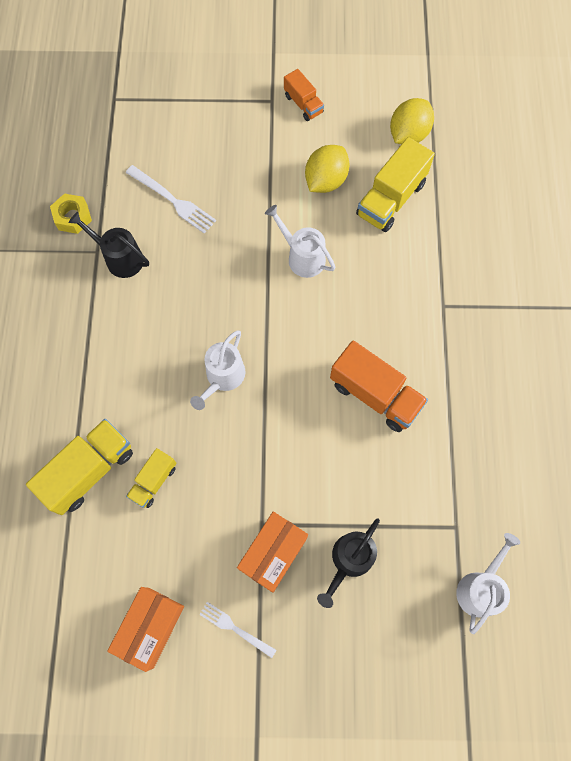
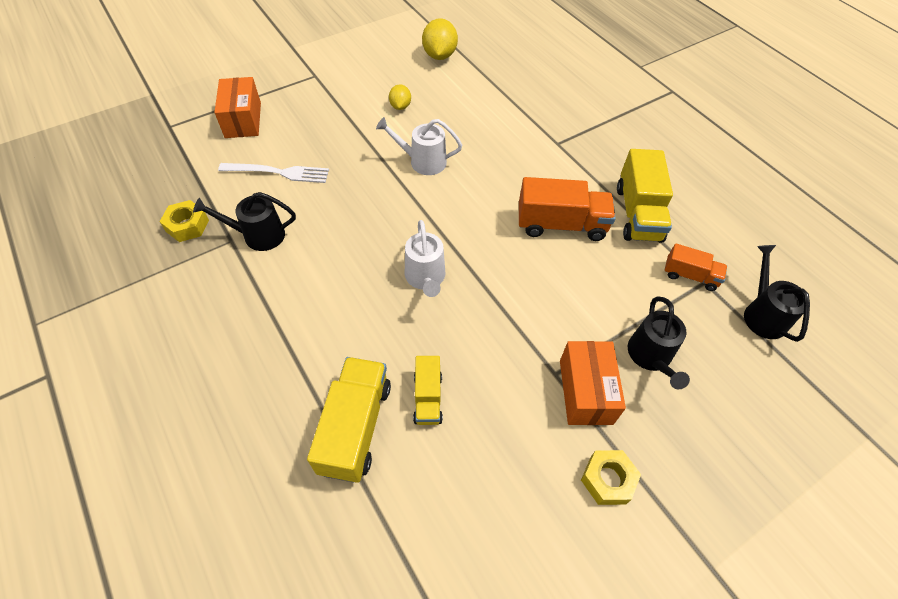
camera: 35 degrees left, 15 degrees down
orange box [107,587,184,672] -> orange box moved to [214,77,261,138]
white fork [199,602,276,658] -> yellow nut [581,450,641,505]
orange truck [284,69,324,121] -> orange truck moved to [664,243,727,291]
yellow lemon [305,145,350,193] -> yellow lemon [389,85,411,110], size x0.58
yellow truck [356,137,435,232] -> yellow truck moved to [617,149,673,243]
white watering can [456,533,520,634] -> black watering can [744,245,810,342]

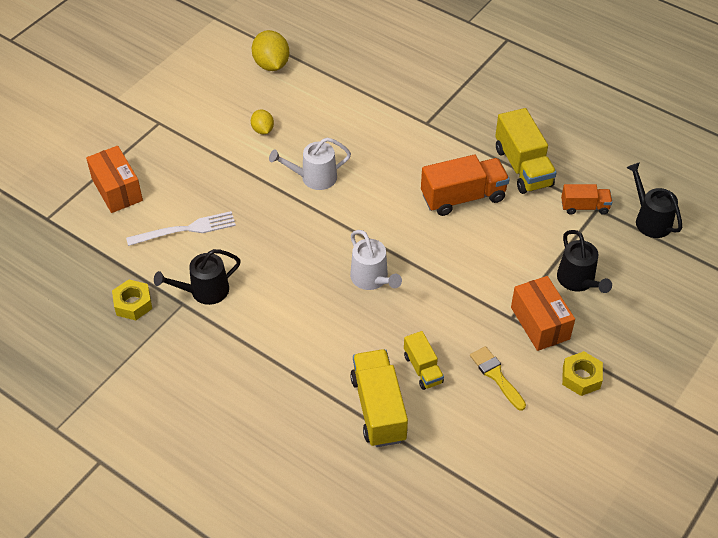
camera: 20 degrees left, 5 degrees down
none -> yellow brush [470,346,526,411]

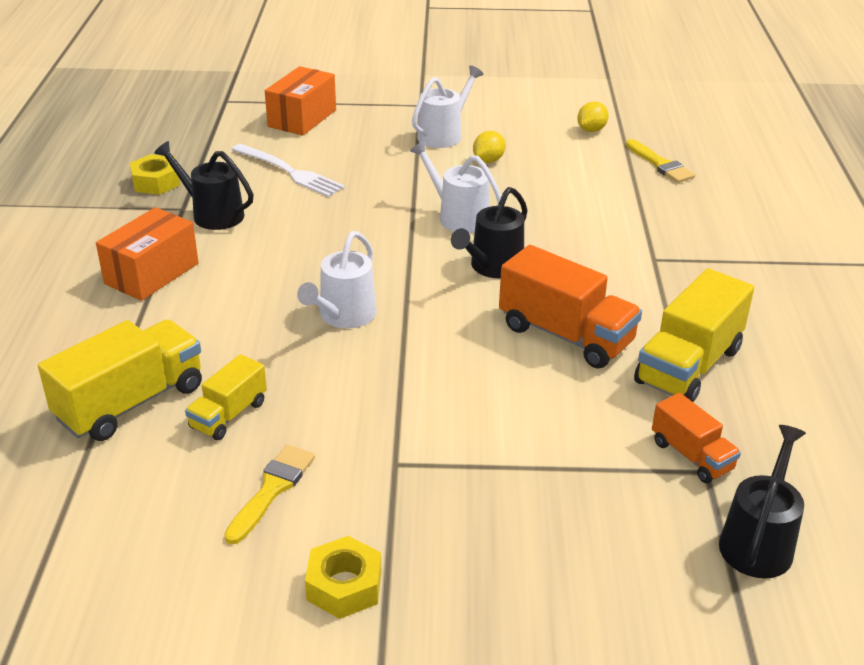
camera: 55 degrees right, 15 degrees down
yellow lemon [252,30,289,71] -> yellow lemon [577,101,609,132], size x0.58
orange box [511,276,575,351] -> orange box moved to [96,207,199,301]
black watering can [557,230,612,293] -> black watering can moved to [451,187,528,278]
none -> white watering can [412,65,484,148]
none -> yellow brush [626,139,695,183]

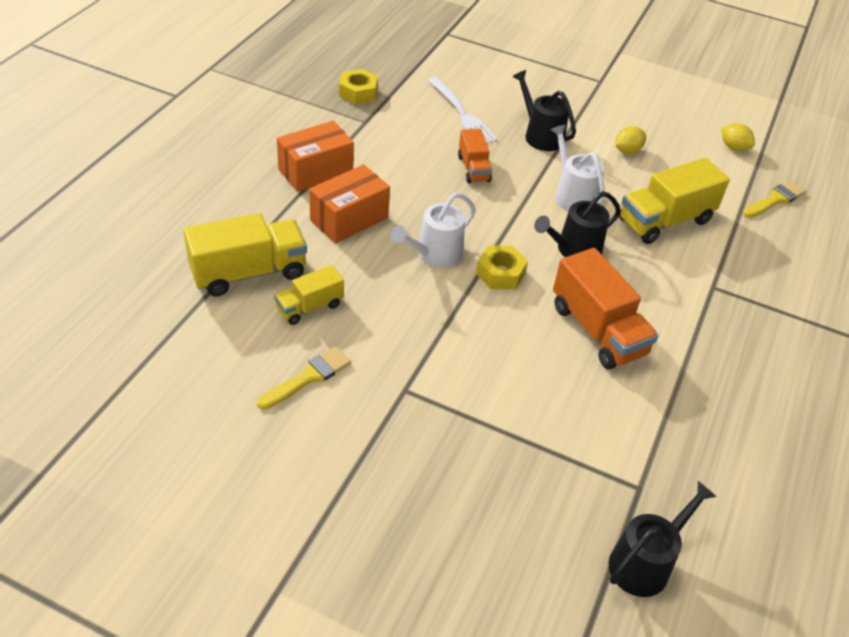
camera: 20 degrees right, 10 degrees up
black watering can [154,141,254,230] -> black watering can moved to [512,70,576,151]
orange box [265,66,336,136] -> orange box moved to [309,165,390,243]
yellow nut [305,536,381,619] -> yellow nut moved to [476,245,528,289]
white watering can [412,65,484,148] -> none
yellow lemon [577,101,609,132] -> yellow lemon turned 75 degrees clockwise [721,123,755,151]
yellow brush [626,139,695,183] -> yellow brush turned 120 degrees counterclockwise [743,180,806,218]
yellow truck [634,268,754,402] -> yellow truck moved to [619,158,730,244]
orange truck [652,393,741,483] -> orange truck moved to [458,129,492,183]

